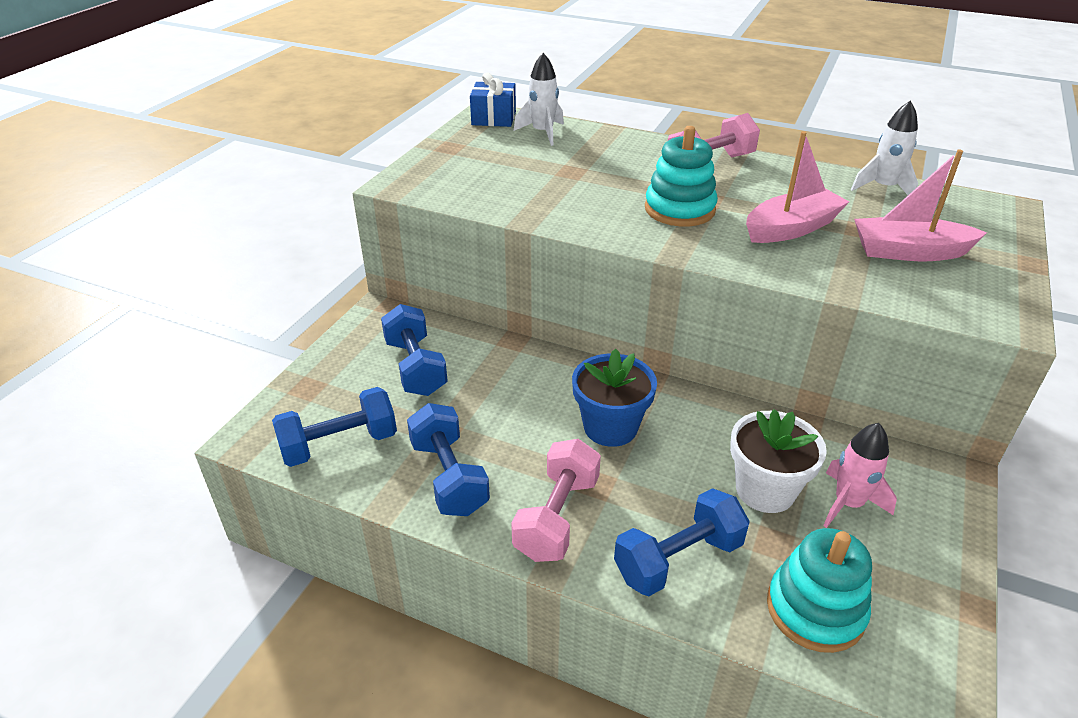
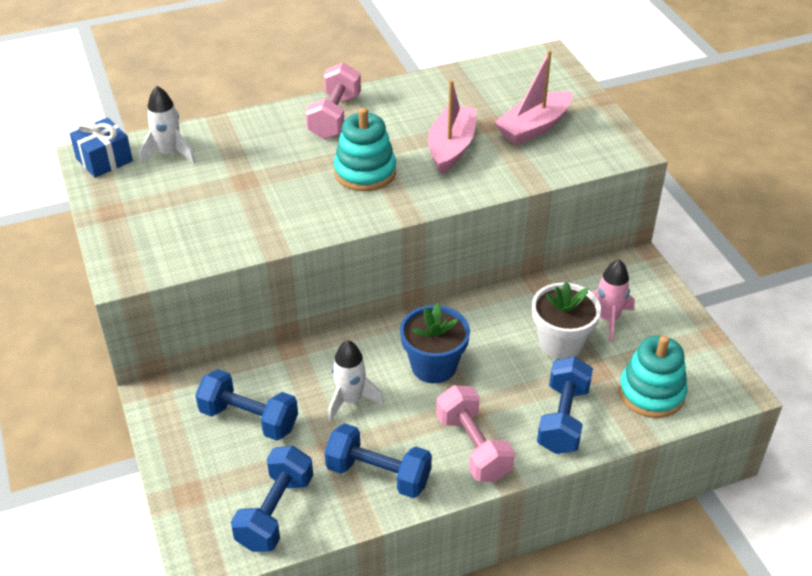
camera: 45 degrees left, 5 degrees up
white rocket [851,101,918,195] -> white rocket moved to [328,340,384,421]

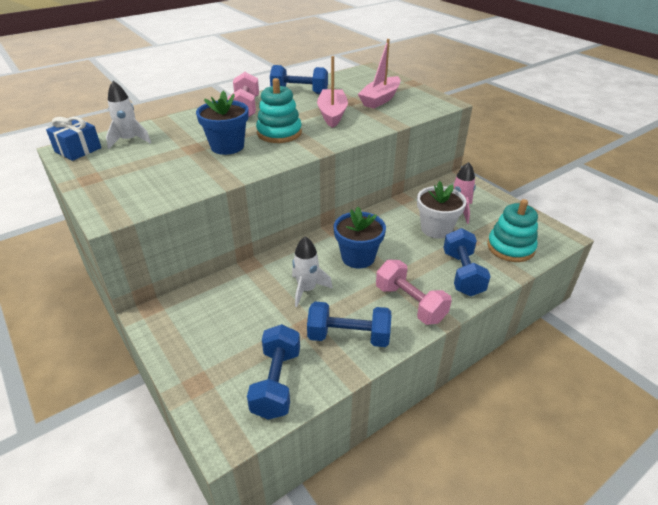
camera: 15 degrees left, 5 degrees down
blue dumbbell [195,369,298,441] -> blue dumbbell moved to [270,65,328,94]
none -> blue flower pot [196,90,249,155]

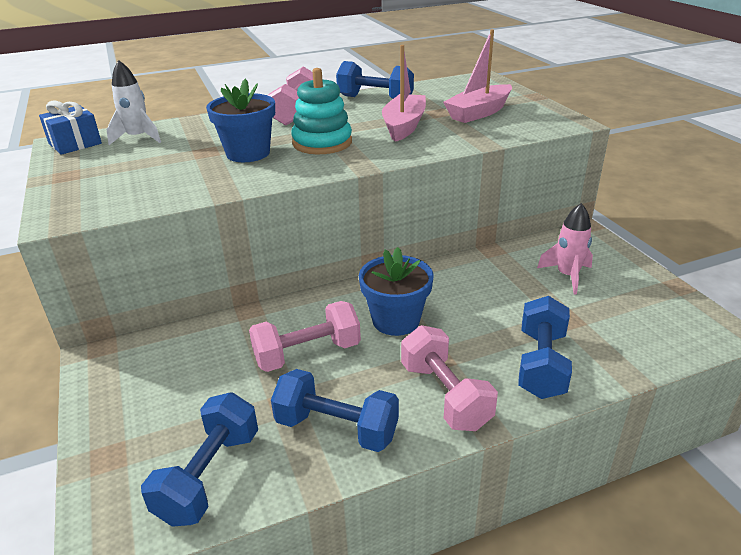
camera: 15 degrees right, 5 degrees down
white rocket [292,236,333,307] -> pink dumbbell [249,301,361,372]
white flower pot [417,181,467,239] -> none
turquoise stacking toy [487,199,538,262] -> none

